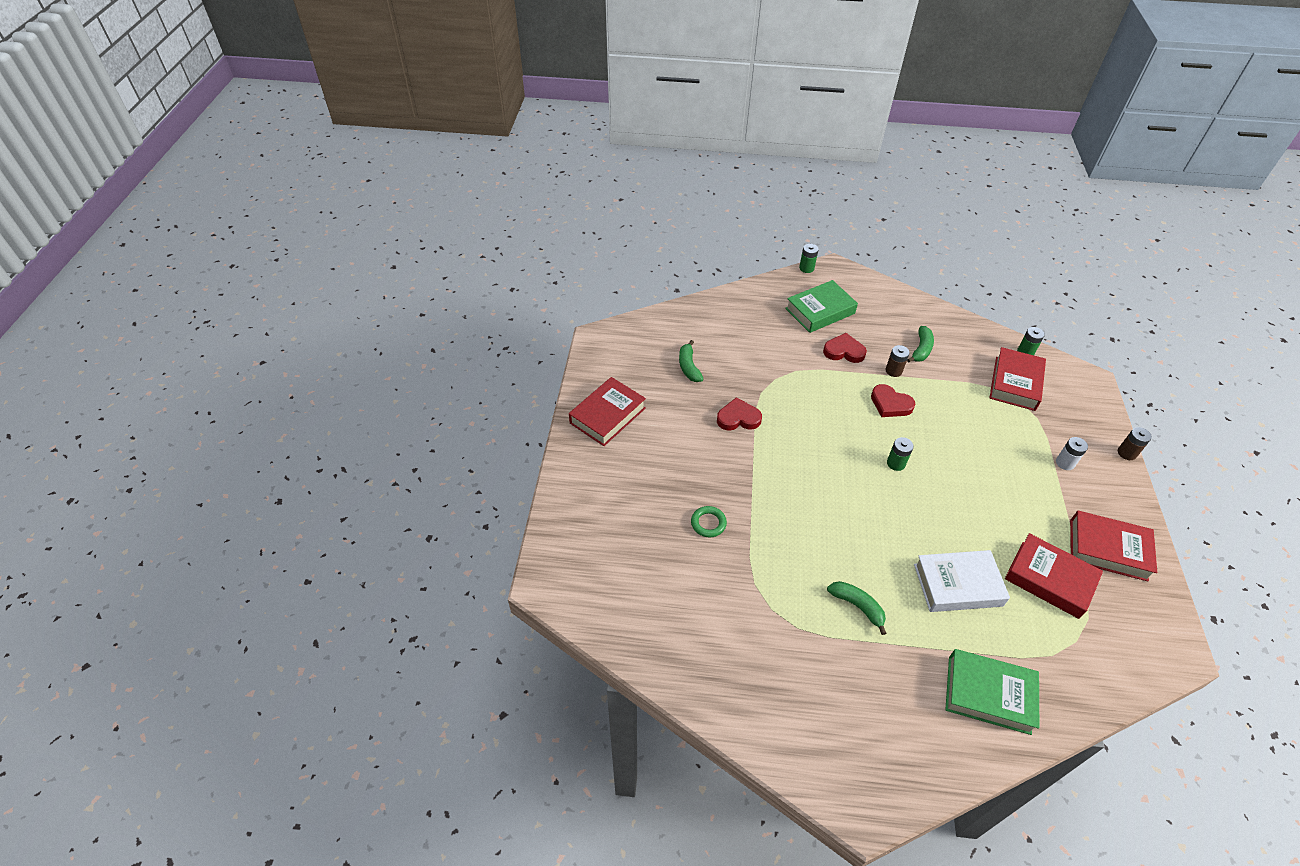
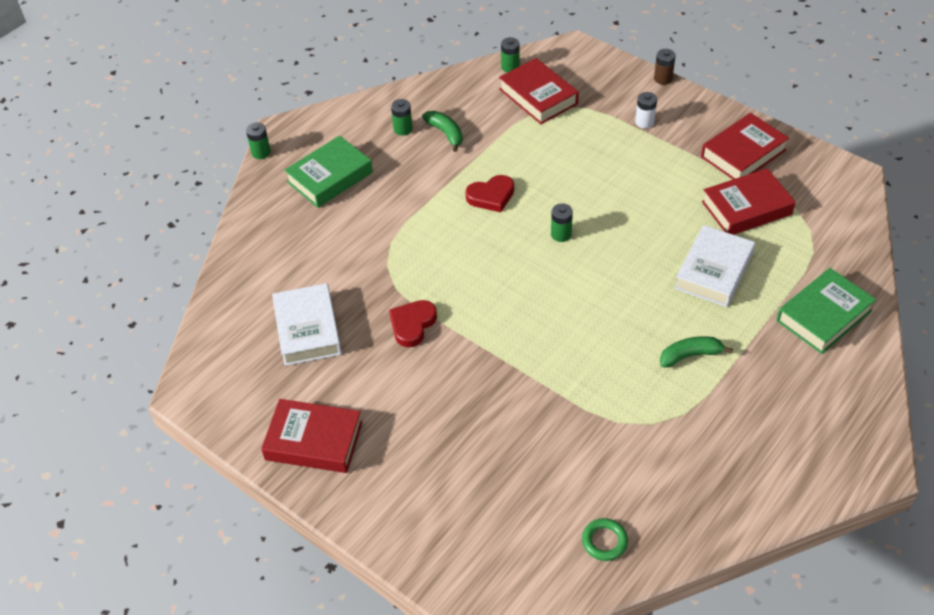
camera: 55 degrees left, 0 degrees up
red book [569,377,646,446] -> red book turned 60 degrees counterclockwise [261,399,362,473]
green banana [679,340,703,382] -> white book [272,283,342,366]
green ring [691,506,727,538] -> green ring moved to [582,518,628,561]
green book [785,280,858,333] -> green book turned 45 degrees clockwise [284,136,373,208]
red heart [823,333,867,363] -> none
brown battery [885,345,910,377] -> none
none -> green battery [391,99,412,136]

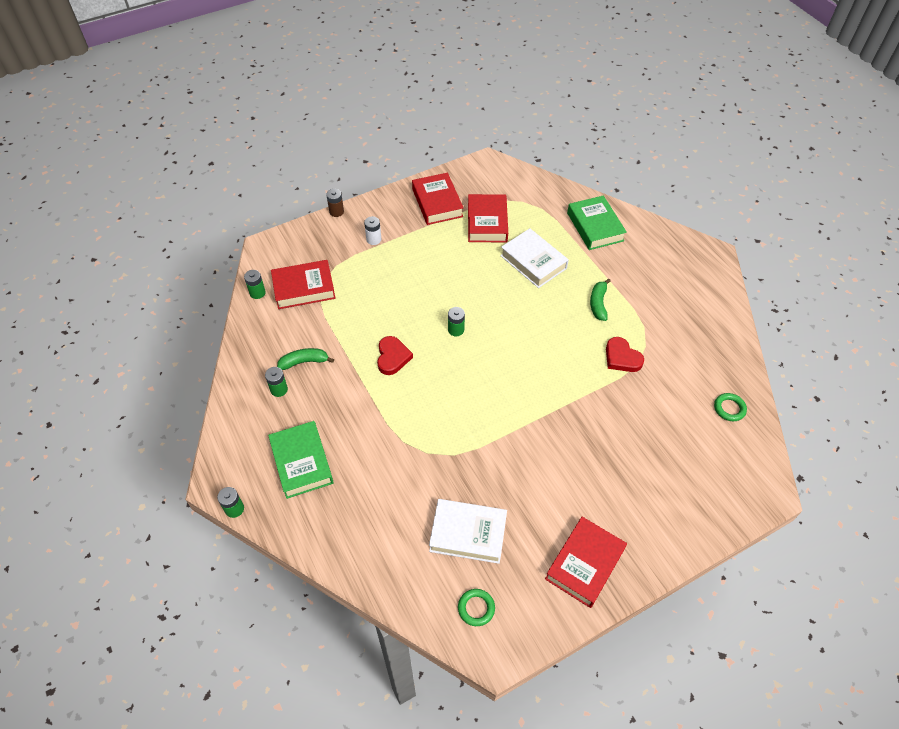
camera: 70 degrees left, 5 degrees up
red heart [389,300,437,347] -> red heart moved to [606,337,644,372]
none -> green ring [458,589,495,626]

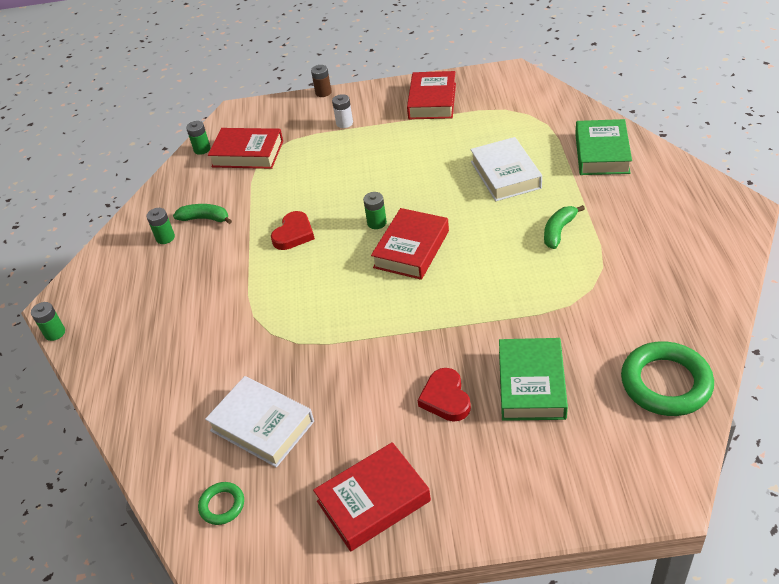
camera: 30 degrees right, 10 degrees down
green book [268,421,334,499] -> green book moved to [499,338,568,421]
red book [468,194,508,242] -> red book moved to [371,208,449,280]
red heart [606,337,644,372] -> red heart moved to [418,368,471,422]
green ring [714,393,747,421] -> green ring [621,341,714,416], size x2.01

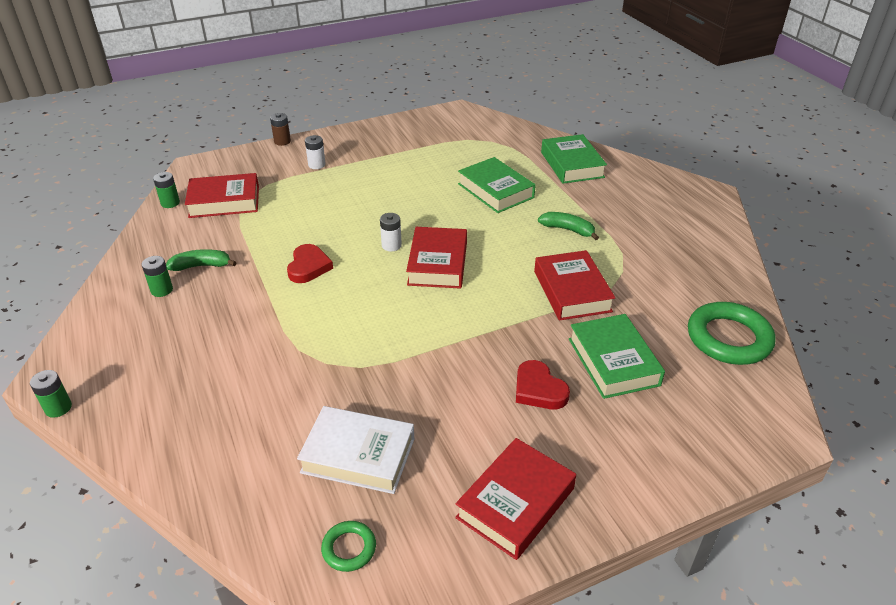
camera: 25 degrees left, 5 degrees down
green battery [363,192,387,229] -> white battery [380,213,402,251]
red book [407,71,456,119] -> red book moved to [534,250,615,321]
white book [470,137,542,201] -> green book [458,157,536,213]
green banana [544,205,585,249] -> green banana turned 105 degrees clockwise [538,212,599,240]

